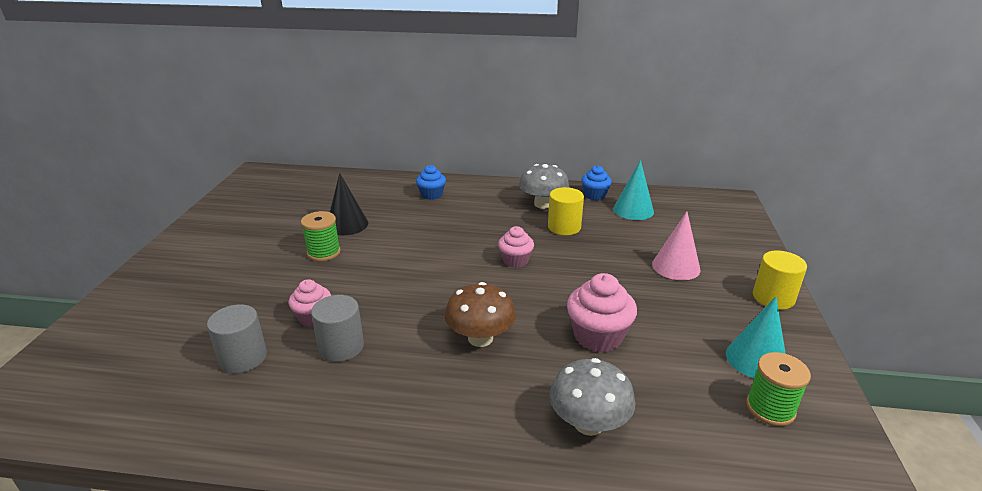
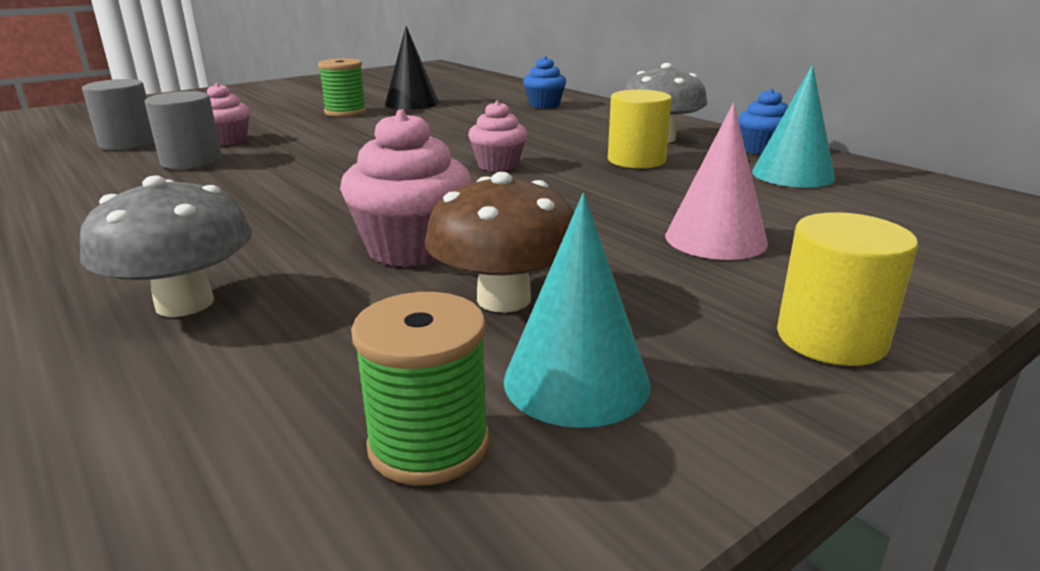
camera: 45 degrees right, 5 degrees down
brown mushroom [445,282,516,347] -> brown mushroom moved to [425,172,574,313]

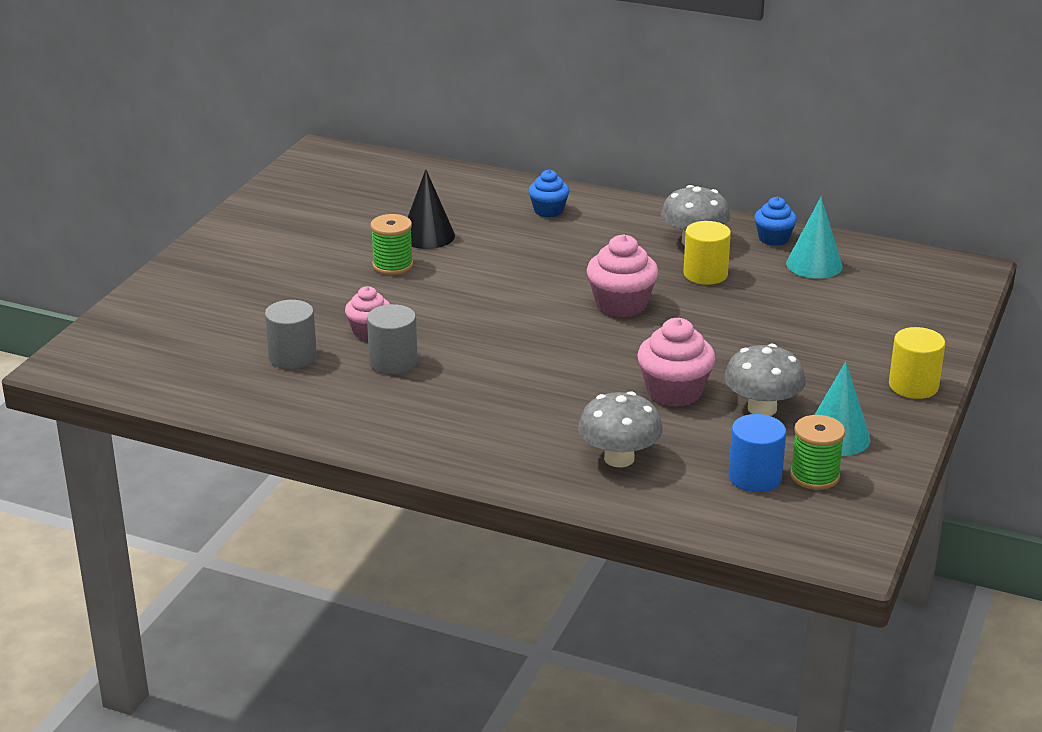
camera: 30 degrees left, 5 degrees up
brown mushroom [425,172,574,313] -> grey mushroom [724,344,806,416]
pink cupcake [468,100,527,171] -> pink cupcake [587,234,658,318], size x1.58
pink cone [665,103,768,260] -> none
none -> blue cylinder [728,414,786,492]

